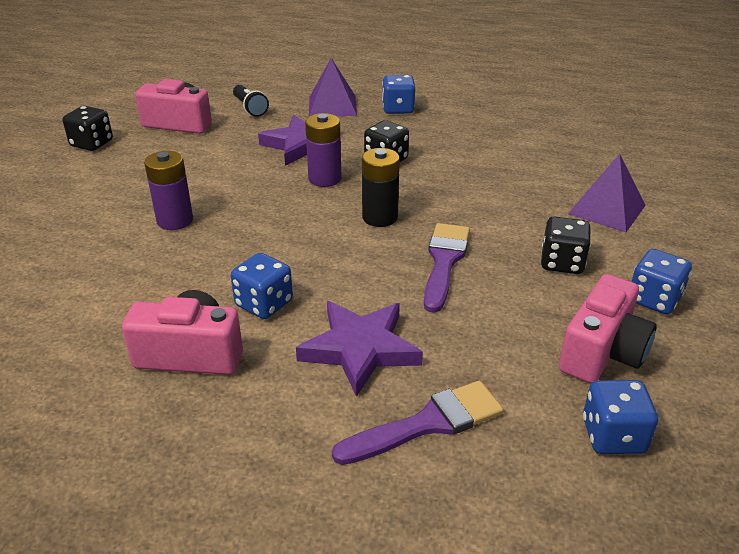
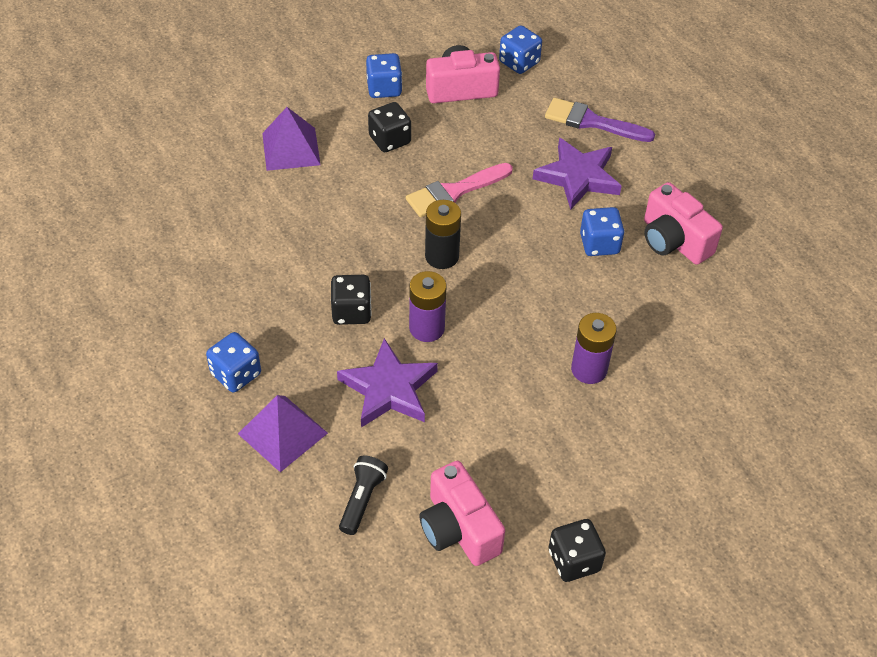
camera: 135 degrees left, 15 degrees up
purple brush [424,223,470,313] -> pink brush [406,163,513,217]

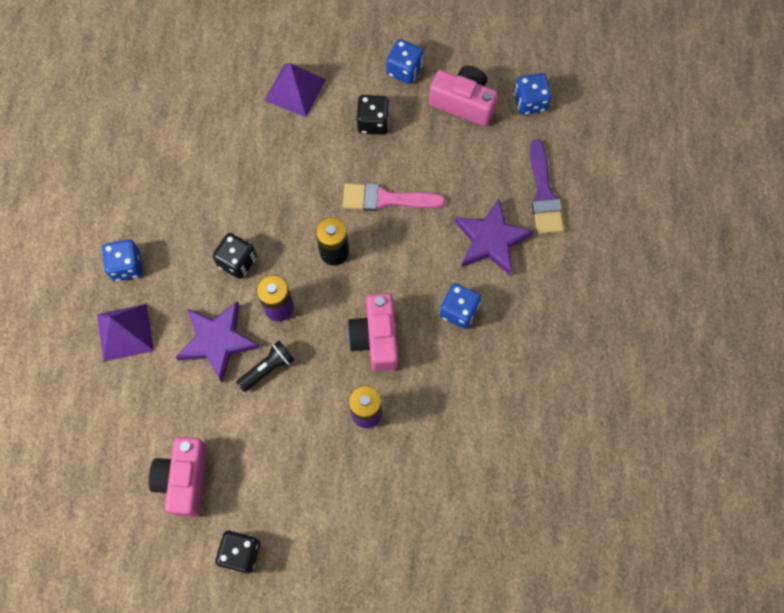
camera: 35 degrees right, 20 degrees up
black flashlight [339,456,388,535] -> black flashlight moved to [236,341,295,392]
purple brush [545,98,655,142] -> purple brush turned 150 degrees counterclockwise [530,140,564,234]
pink camera [644,182,723,265] -> pink camera moved to [347,293,398,371]

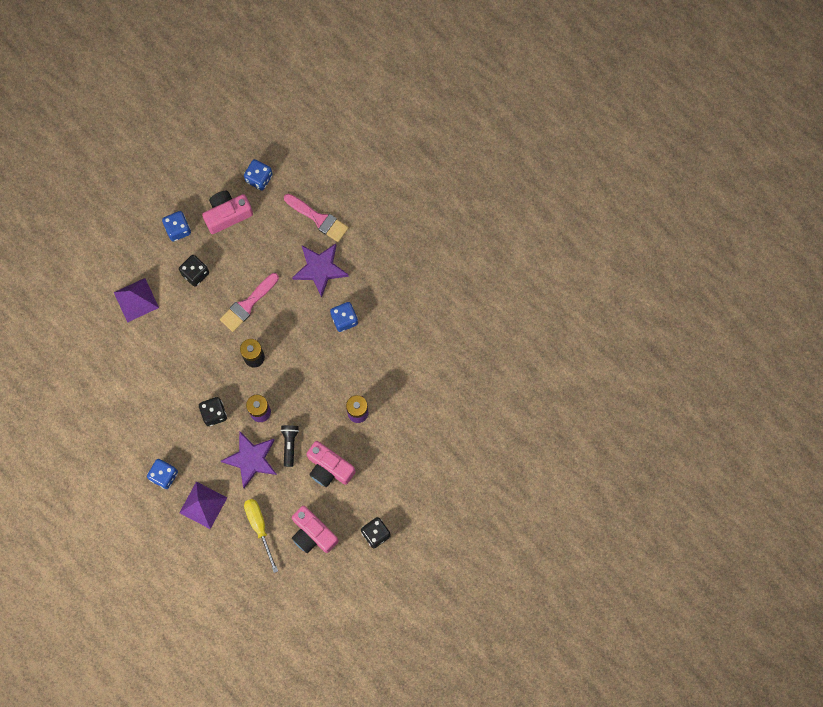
camera: 50 degrees left, 5 degrees up
pink camera [347,293,398,371] -> pink camera moved to [306,441,356,487]
purple brush [530,140,564,234] -> pink brush [284,194,349,242]
none -> yellow screwdriver [244,499,278,573]

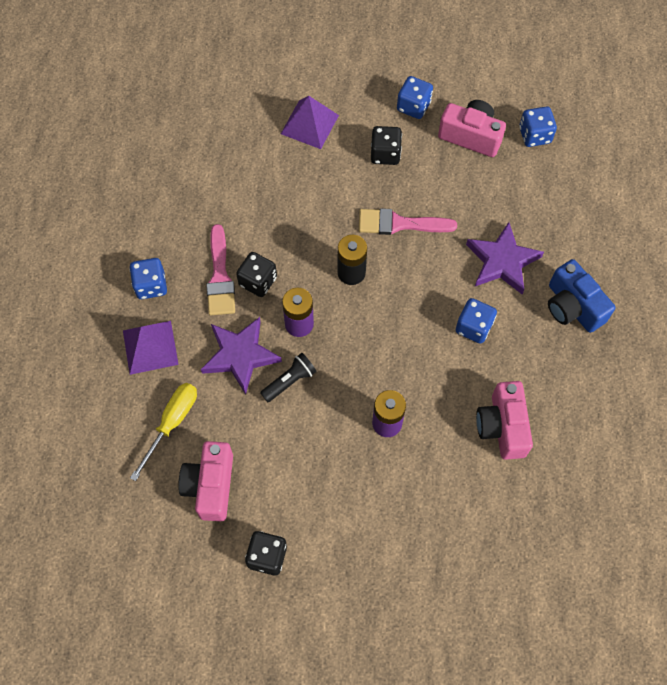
camera: 50 degrees right, 10 degrees down
pink brush [284,194,349,242] -> pink brush moved to [206,224,235,315]
pink camera [306,441,356,487] -> pink camera moved to [476,381,533,460]
none -> blue camera [548,259,616,333]

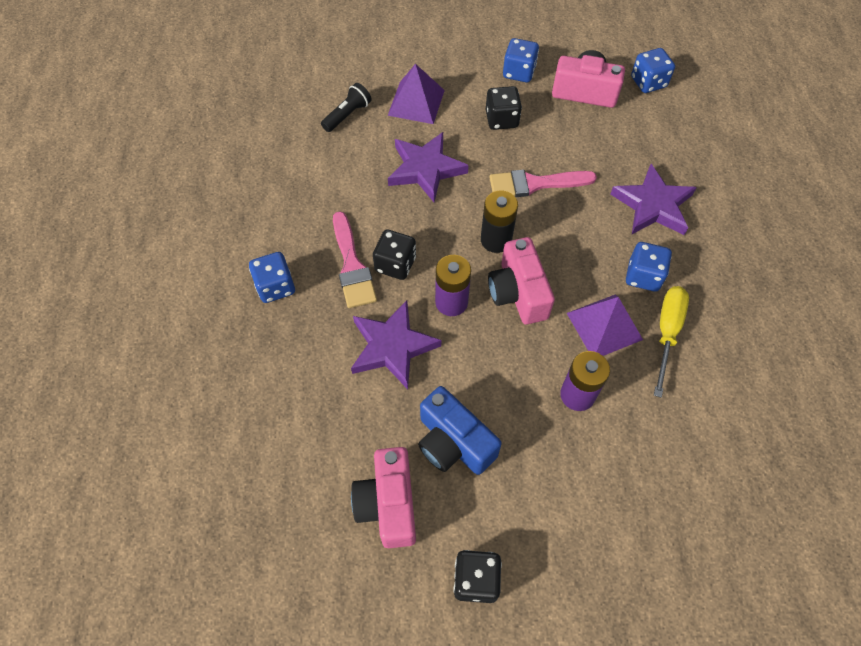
camera: 10 degrees left, 5 degrees down
purple pyramid [123,321,179,375] -> purple pyramid moved to [567,295,643,356]
yellow screwdriver [130,383,197,481] -> yellow screwdriver moved to [654,286,689,398]
black flashlight [260,353,317,402] -> black flashlight moved to [321,83,372,132]
pink camera [476,381,533,460] -> pink camera moved to [488,237,555,325]
blue camera [548,259,616,333] -> blue camera moved to [418,386,502,475]
none -> purple star [388,132,469,202]

